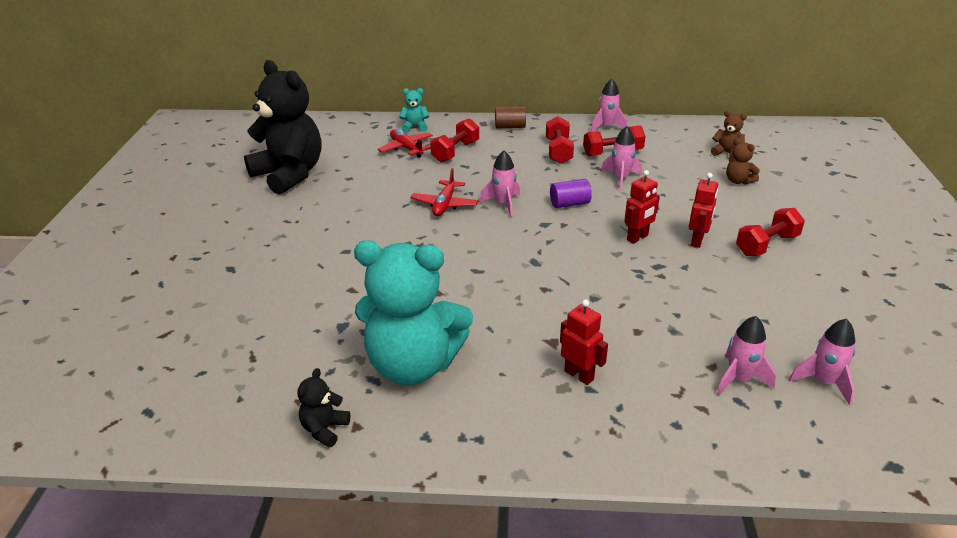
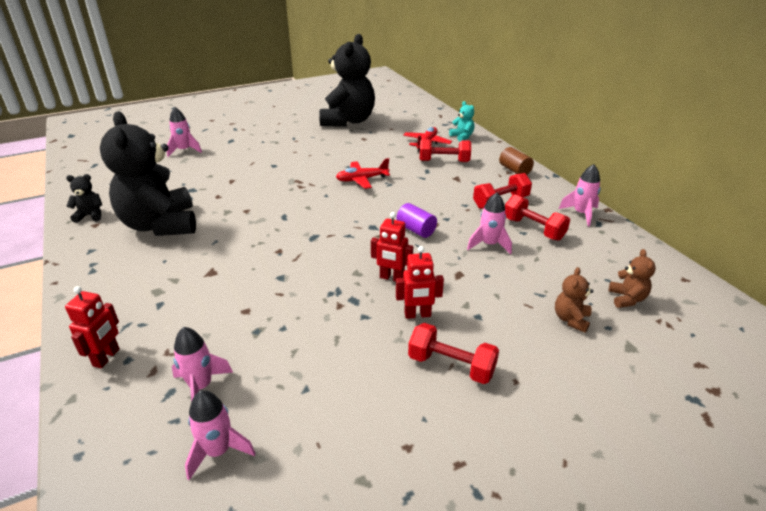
camera: 60 degrees right, 0 degrees up
turquoise teddy bear [354,240,473,385] -> black teddy bear [100,111,196,236]
pink rocket [479,150,520,217] -> pink rocket moved to [167,107,202,157]
red robot [560,299,608,385] -> red robot moved to [65,286,120,368]

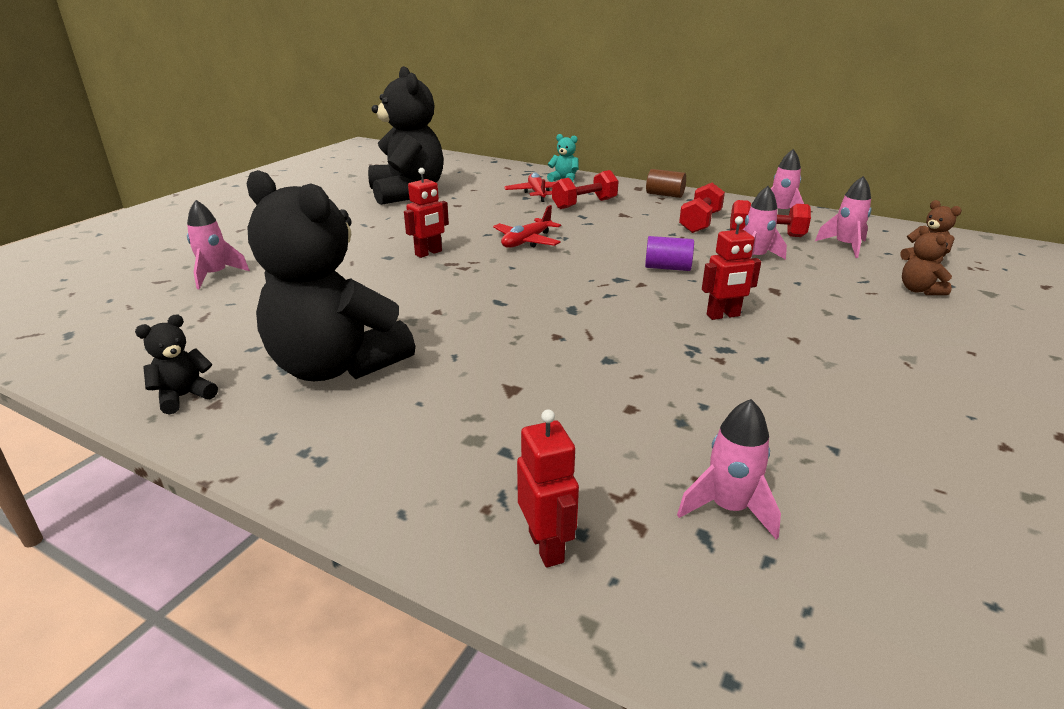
camera: 35 degrees left, 5 degrees down
pink rocket [185,390,256,480] -> pink rocket moved to [815,176,872,258]
red robot [396,246,444,319] -> red robot moved to [404,168,449,258]
red dumbbell [408,323,499,384] -> none

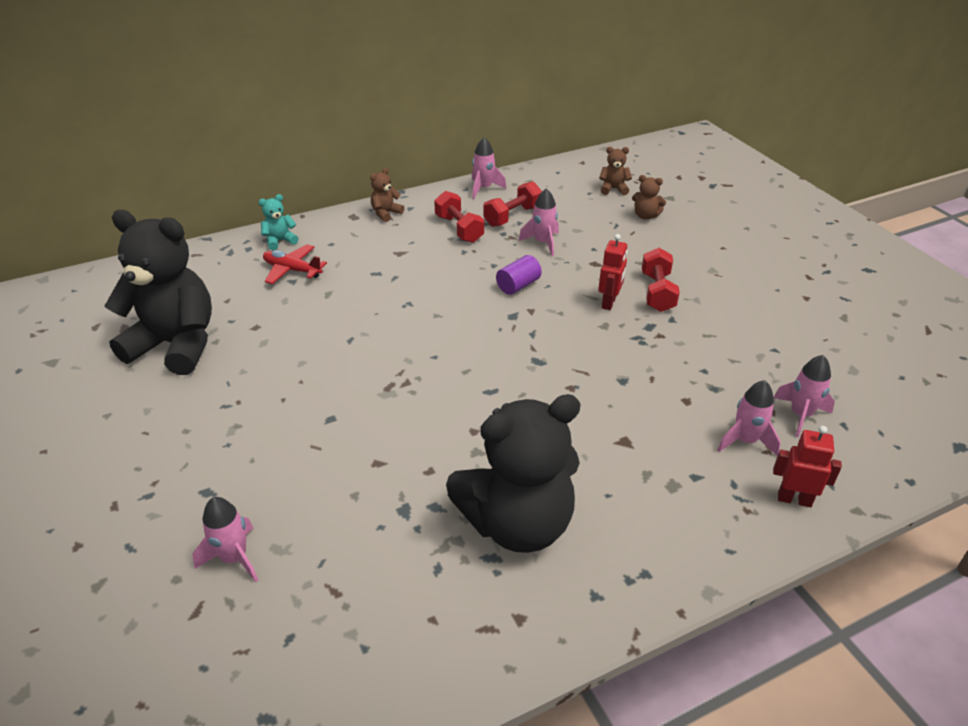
camera: 55 degrees left, 10 degrees up
black teddy bear [135,315,218,415] -> none
red robot [404,168,449,258] -> none
red plane [493,205,561,248] -> none
red dumbbell [552,170,619,209] -> red dumbbell moved to [642,248,680,312]
brown cylinder [646,169,686,198] -> brown teddy bear [370,168,404,222]
pink rocket [815,176,872,258] -> pink rocket moved to [717,380,781,456]

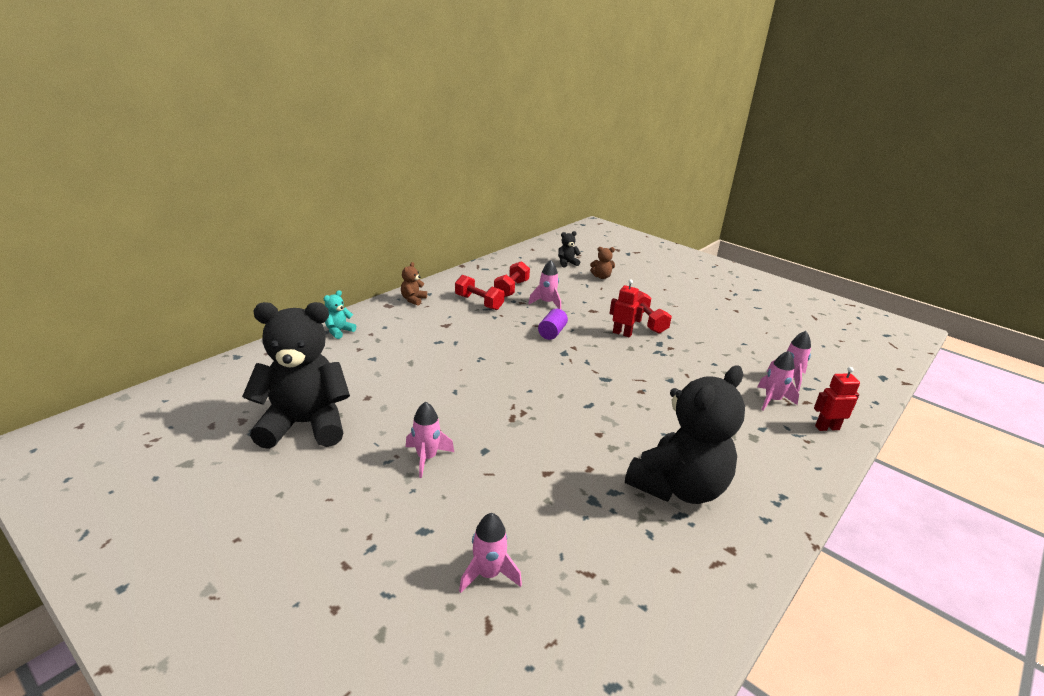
camera: 25 degrees left, 10 degrees down
red plane [263,244,327,284] -> none
pink rocket [472,137,506,199] -> pink rocket moved to [406,402,454,478]
red robot [598,234,628,310] -> red robot turned 60 degrees counterclockwise [609,280,644,337]
brown teddy bear [599,147,632,195] -> black teddy bear [558,231,581,267]

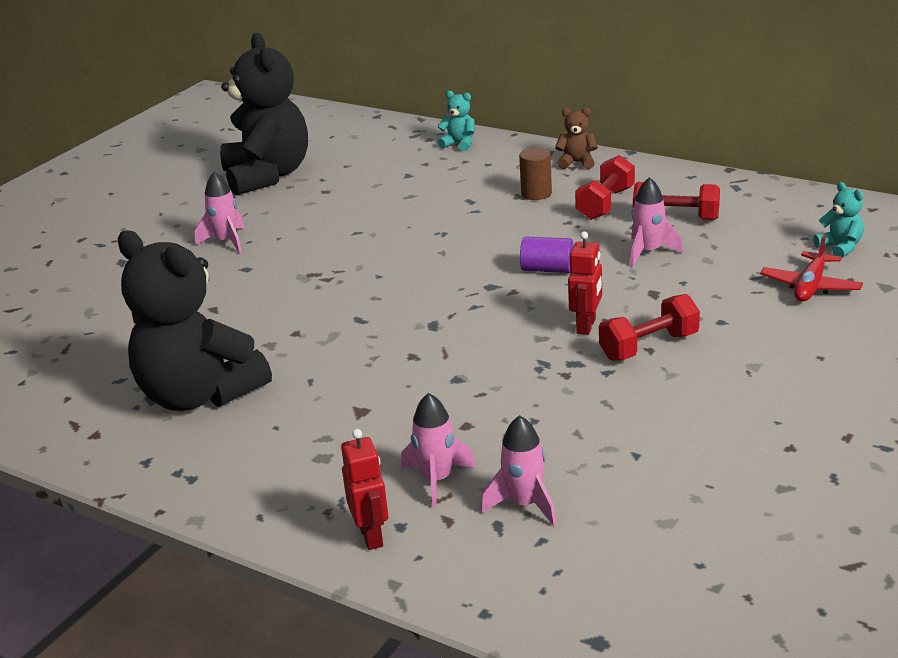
camera: 85 degrees right, 0 degrees up
pink rocket [459,513,522,593] -> none
black teddy bear [558,231,581,267] -> turquoise teddy bear [813,182,864,258]
brown teddy bear [590,247,615,279] -> red plane [760,235,863,301]
none -> brown cylinder [519,148,552,200]

